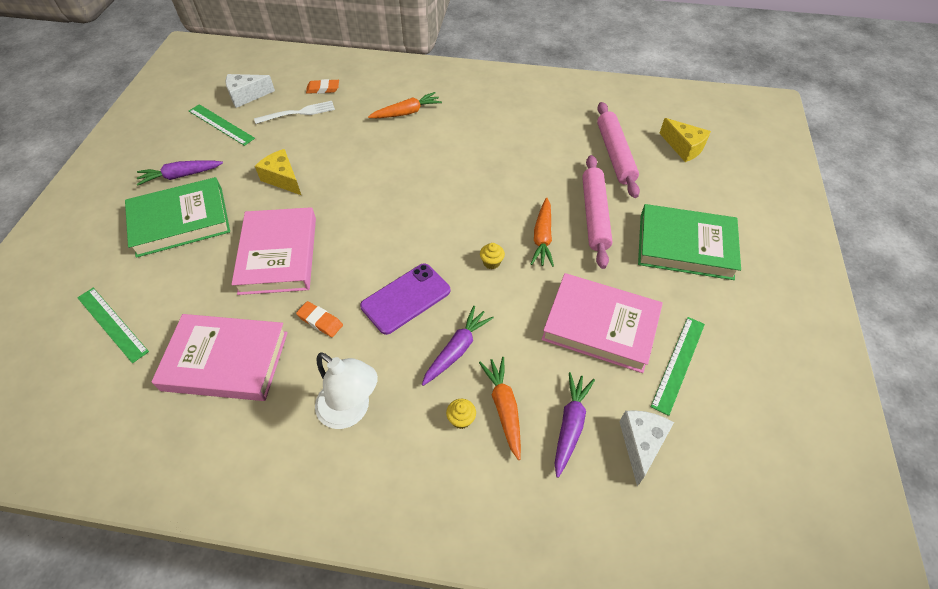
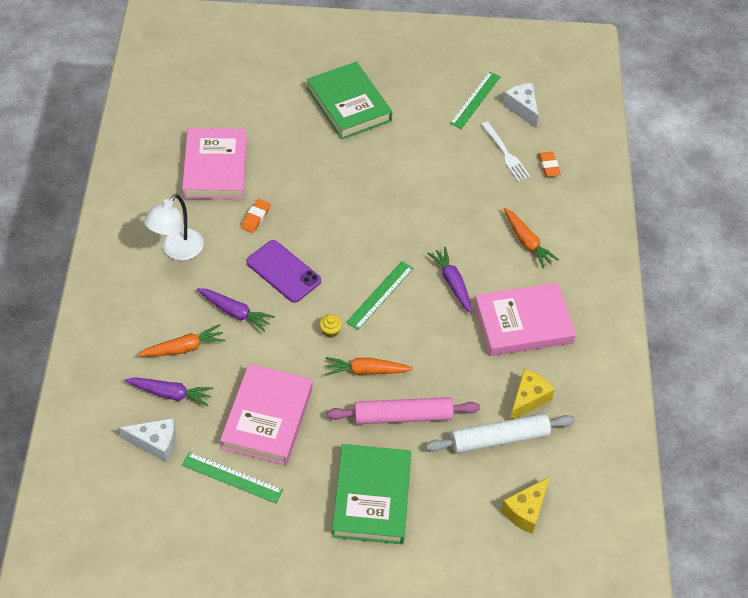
camera: 80 degrees right, 0 degrees up
green ruler [77,288,149,363] -> green ruler moved to [346,261,413,330]
purple carrot [136,160,223,186] -> purple carrot moved to [427,247,472,314]
pink book [231,207,316,295] -> pink book moved to [474,283,576,356]
yellow cheese [255,149,301,195] -> yellow cheese moved to [510,369,555,420]
yellow cupcake [446,399,476,429] -> none
pink rolling pin [597,102,640,198] -> white rolling pin [425,413,575,453]

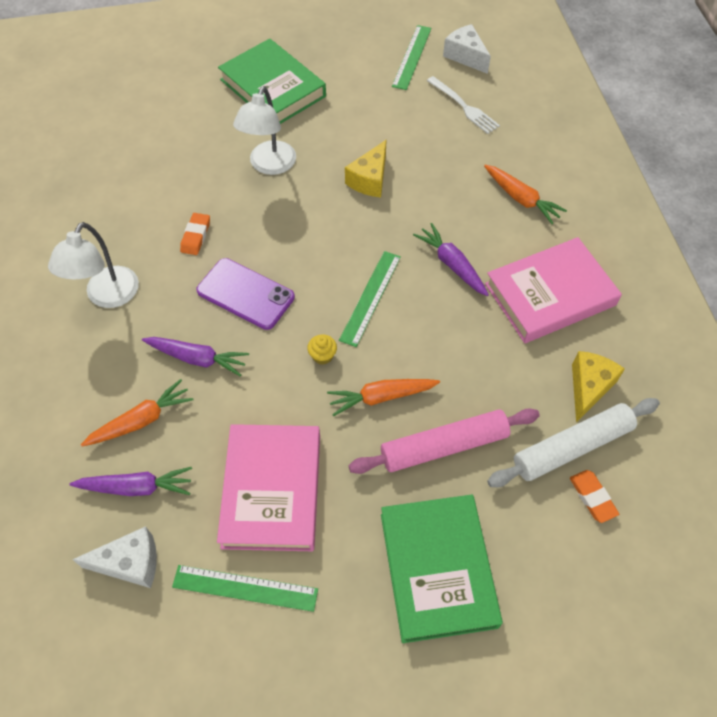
camera: 10 degrees left, 5 degrees up
pink book [182,128,247,199] -> none
yellow cheese [501,477,550,534] -> yellow cheese moved to [345,139,387,197]
orange eraser [538,151,561,177] -> orange eraser moved to [570,470,619,523]
none -> white lamp [233,86,296,175]

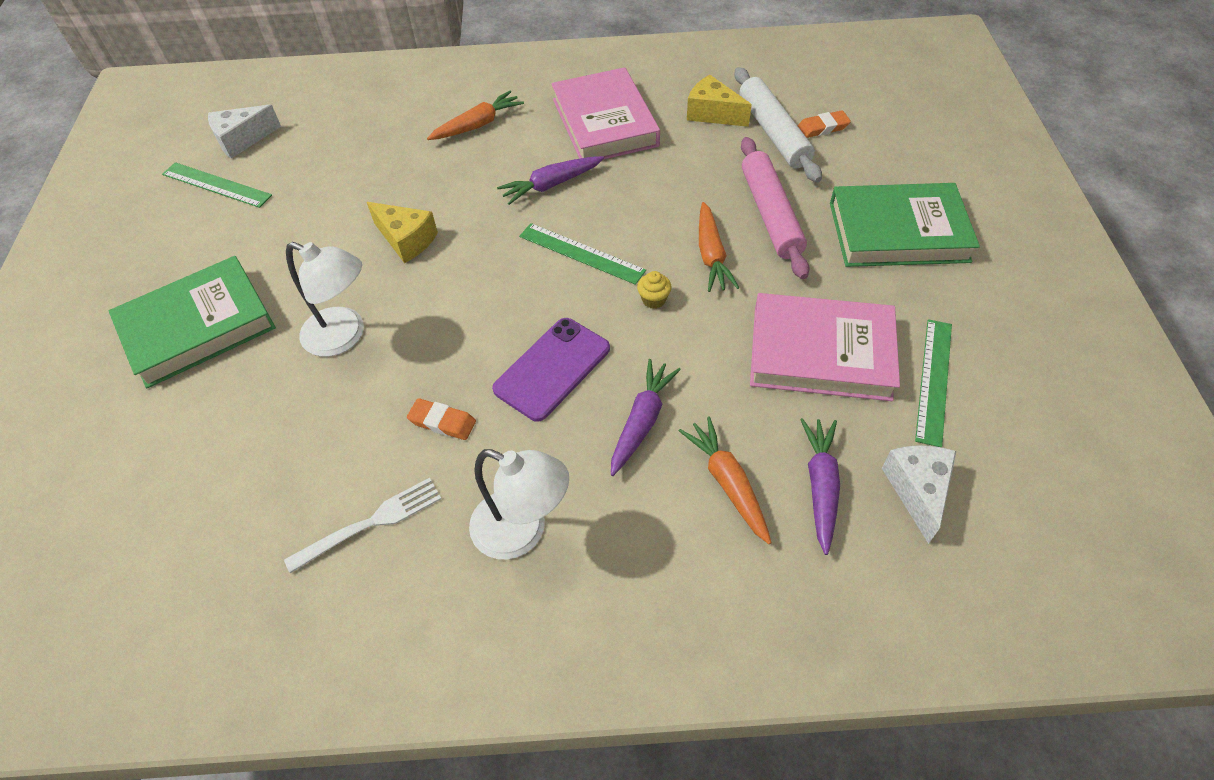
camera: 80 degrees left, 5 degrees down
white fork [427,76,500,134] -> white fork moved to [284,478,442,573]

